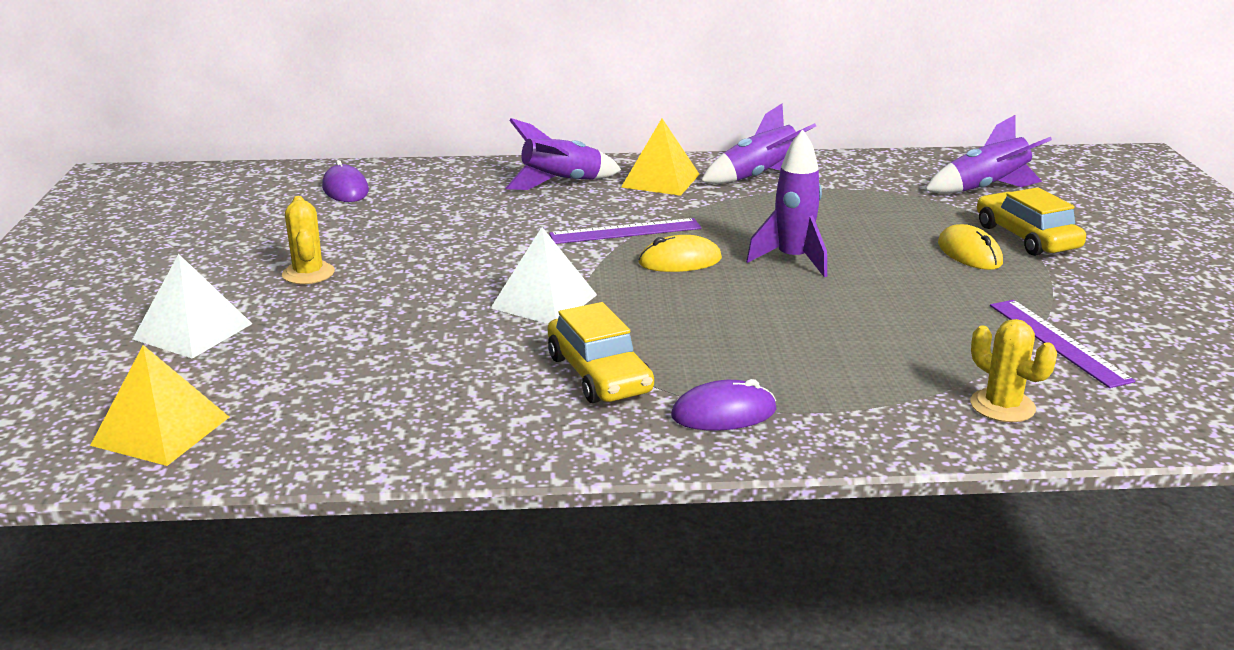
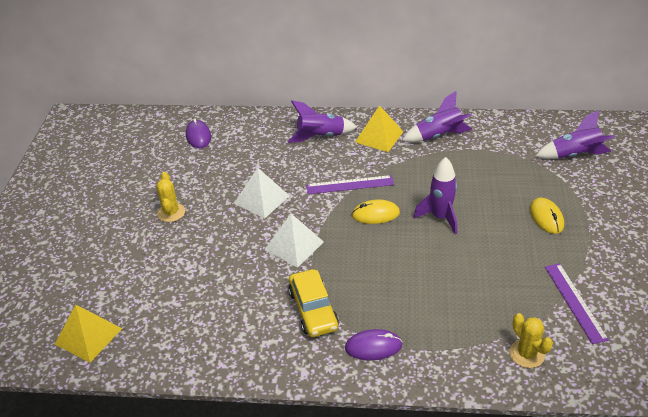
camera: 10 degrees right, 15 degrees up
white pyramid [133,254,252,359] -> white pyramid moved to [234,168,290,219]
yellow car [977,187,1086,256] -> none

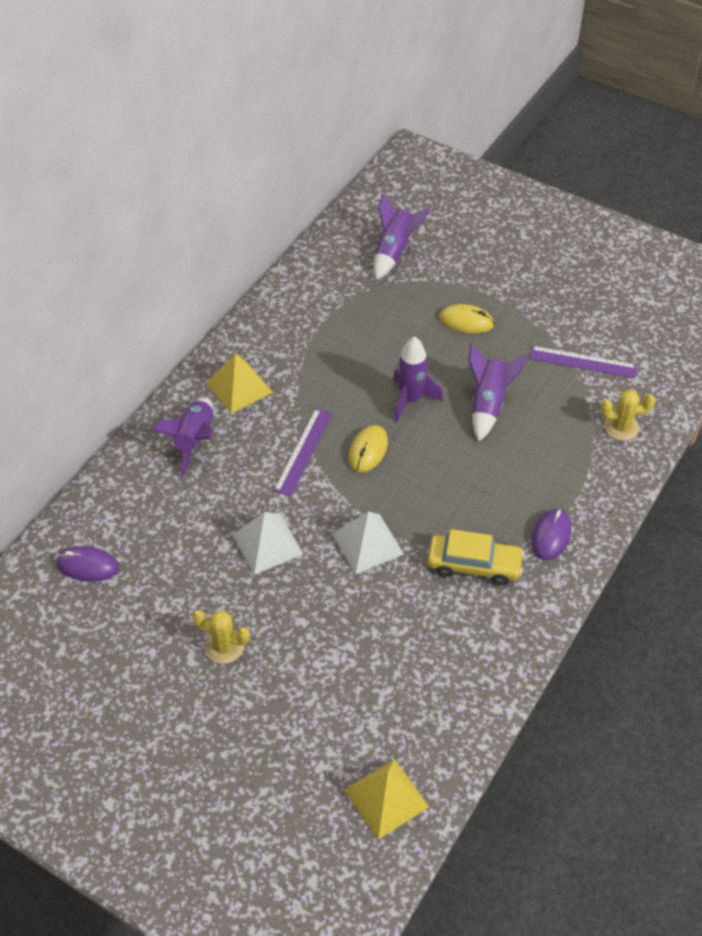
camera: 65 degrees left, 10 degrees up
purple rocket [402,91,472,142] -> purple rocket moved to [469,343,527,441]

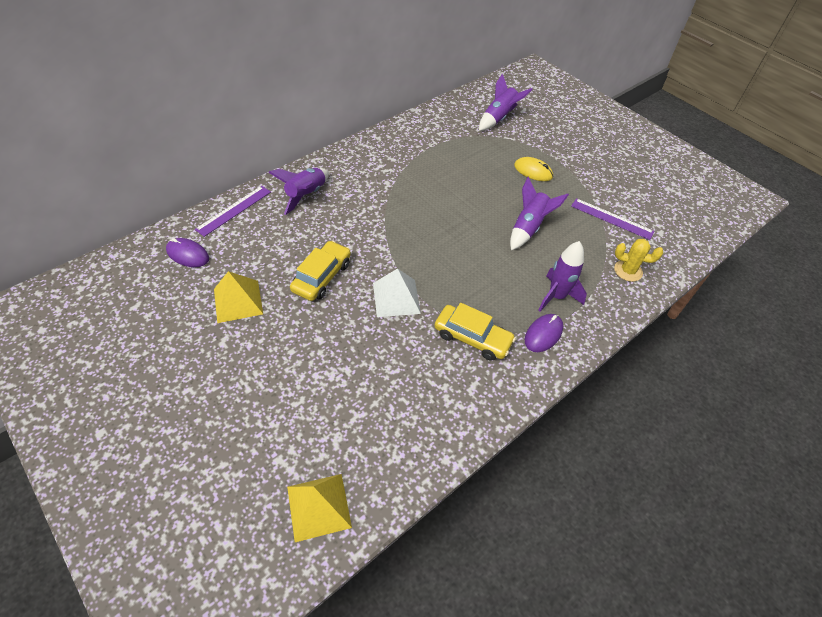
camera: 15 degrees right, 0 degrees up
yellow cactus [192,610,250,664] -> none
yellow pyramid [206,353,273,414] -> yellow pyramid moved to [214,271,263,323]
white pyramid [232,512,303,575] -> yellow car [290,240,351,301]
purple ruler [273,408,333,497] -> purple ruler moved to [195,186,271,237]
yellow mouse [349,425,388,473] -> none
purple rocket [393,336,443,422] -> purple rocket moved to [538,241,587,312]

